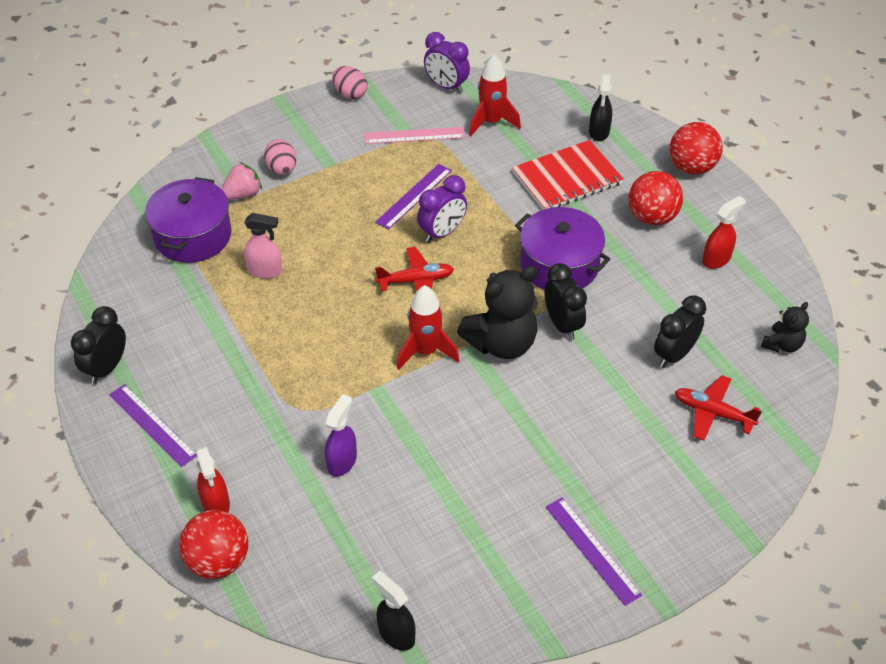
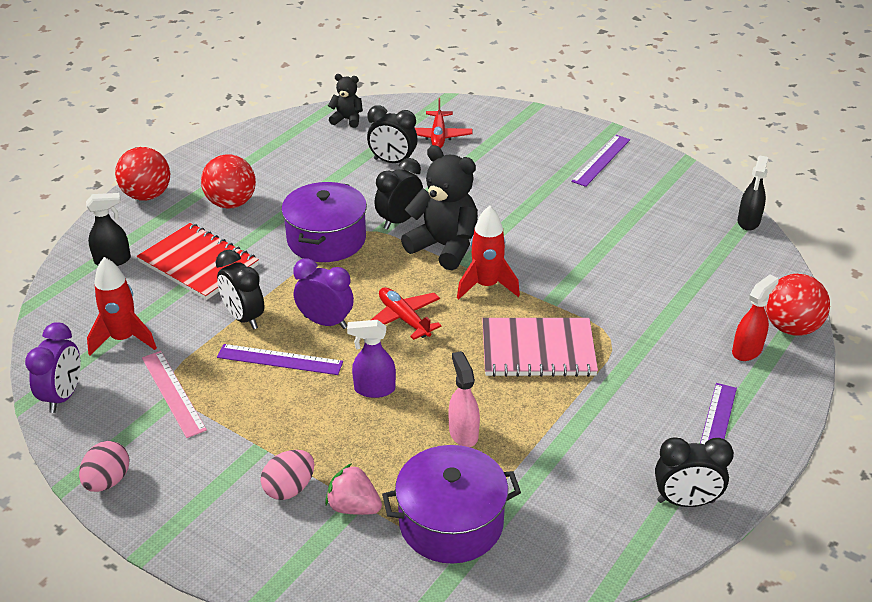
camera: 115 degrees left, 10 degrees down
purple spray bottle [325,394,357,477] -> purple spray bottle moved to [347,320,396,398]
red spray bottle [702,196,746,269] -> none
none -> black clock [216,250,265,330]
none -> pink notebook [482,318,598,377]

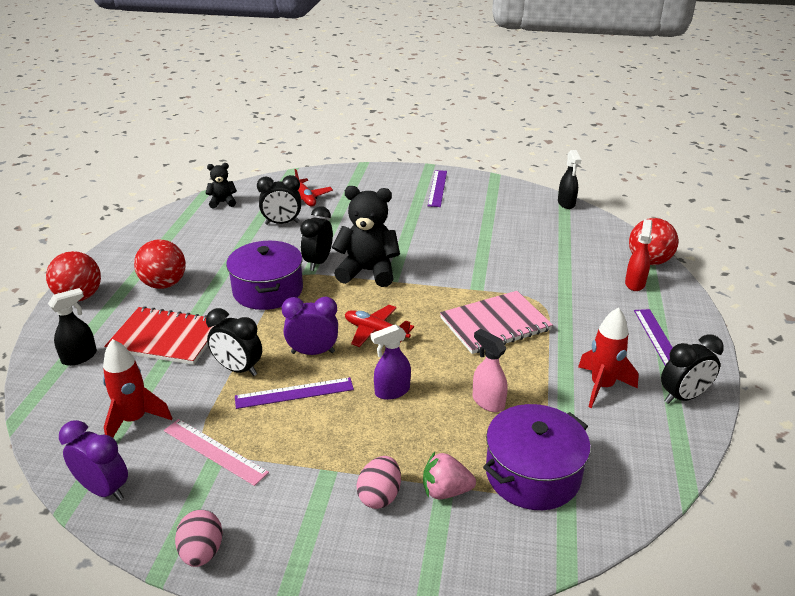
camera: 25 degrees left, 5 degrees down
purple clock [25,322,81,413] -> purple clock turned 45 degrees counterclockwise [59,420,128,501]
red rocket [457,206,520,300] -> red rocket moved to [578,307,639,408]

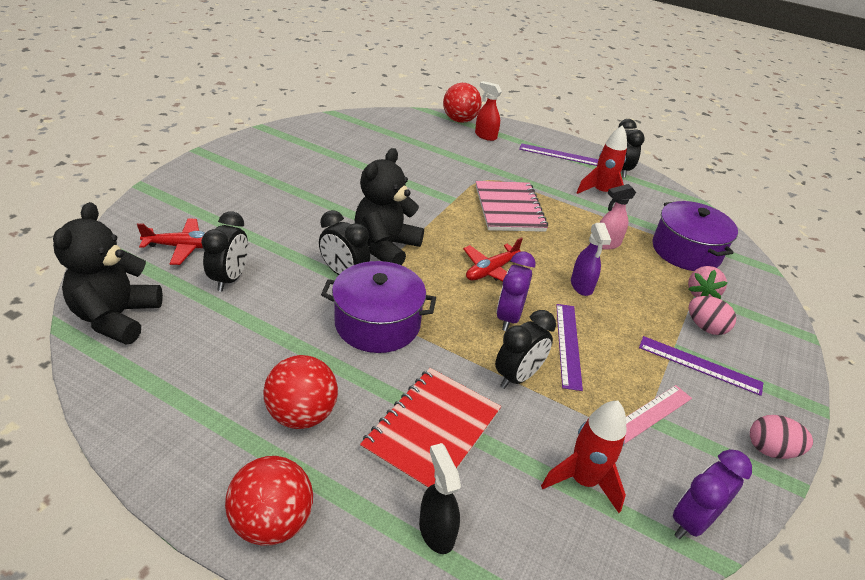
camera: 75 degrees left, 5 degrees up
black teddy bear [206,163,237,208] -> black teddy bear [53,202,163,344], size x1.90
purple ruler [428,170,447,207] -> purple ruler moved to [639,336,763,396]
black spray bottle [558,150,581,209] -> none

